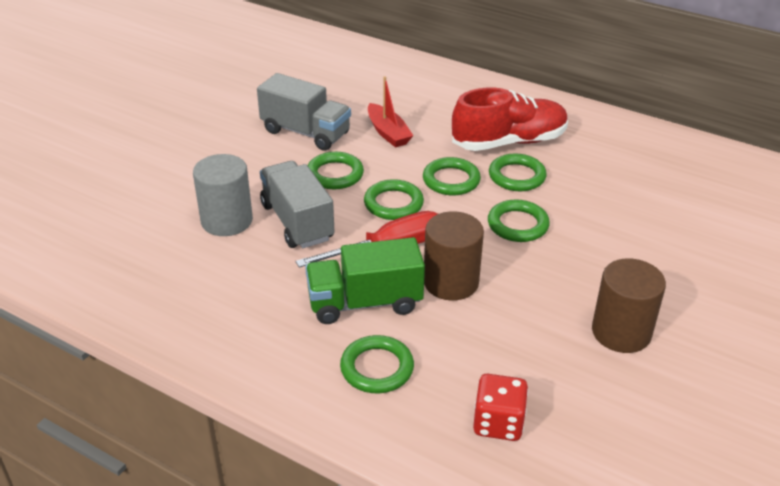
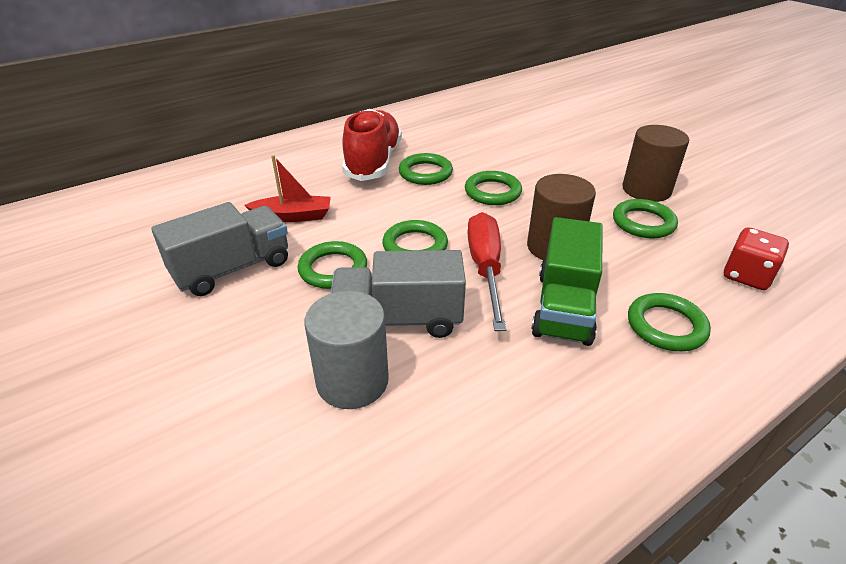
camera: 65 degrees left, 0 degrees up
green ring [423,157,481,195] -> green ring moved to [613,199,678,238]

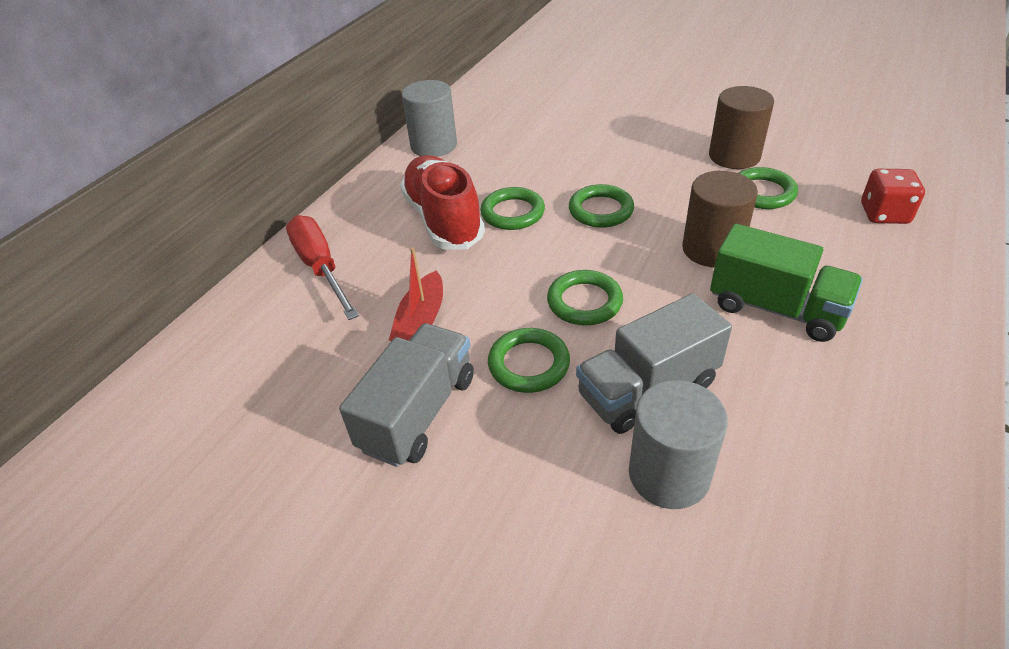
camera: 25 degrees left, 5 degrees up
red boat [244,155,331,222] -> red boat turned 135 degrees clockwise [389,247,443,341]
red screwdriver [467,212,506,331] -> red screwdriver moved to [286,215,359,320]
green truck [531,217,603,346] -> green truck turned 45 degrees counterclockwise [710,224,863,342]
green ring [628,293,711,352] -> none
none -> grey cylinder [401,80,457,157]

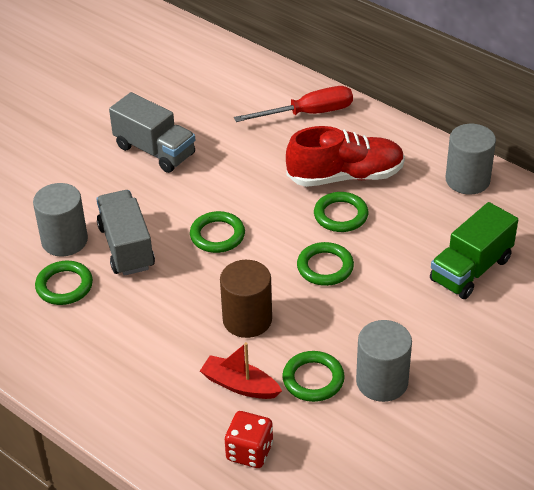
camera: 100 degrees right, 0 degrees up
red boat [389,247,443,341] -> red boat moved to [200,342,282,399]
green ring [488,328,570,393] -> green ring moved to [35,261,93,305]
brown cylinder [709,86,774,169] -> grey cylinder [356,320,412,402]
green truck [710,224,863,342] -> green truck moved to [430,202,518,299]

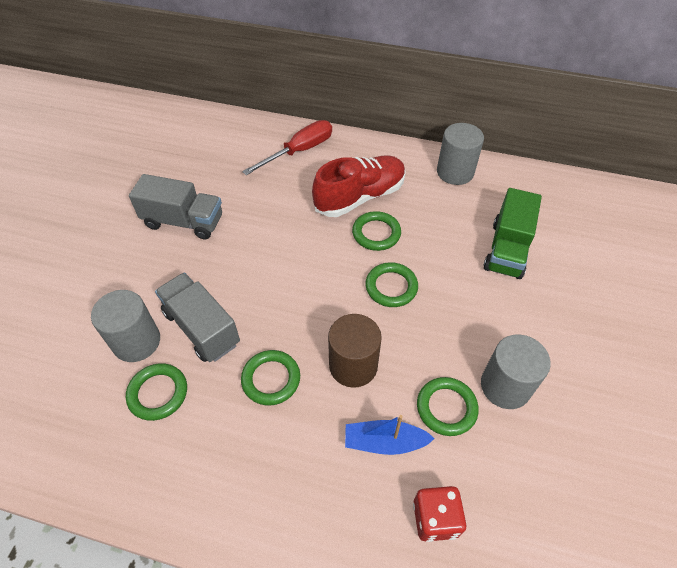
camera: 25 degrees left, 10 degrees up
green ring [190,211,245,253] -> green ring moved to [241,350,300,406]
red boat [200,342,282,399] -> blue boat [345,415,435,455]

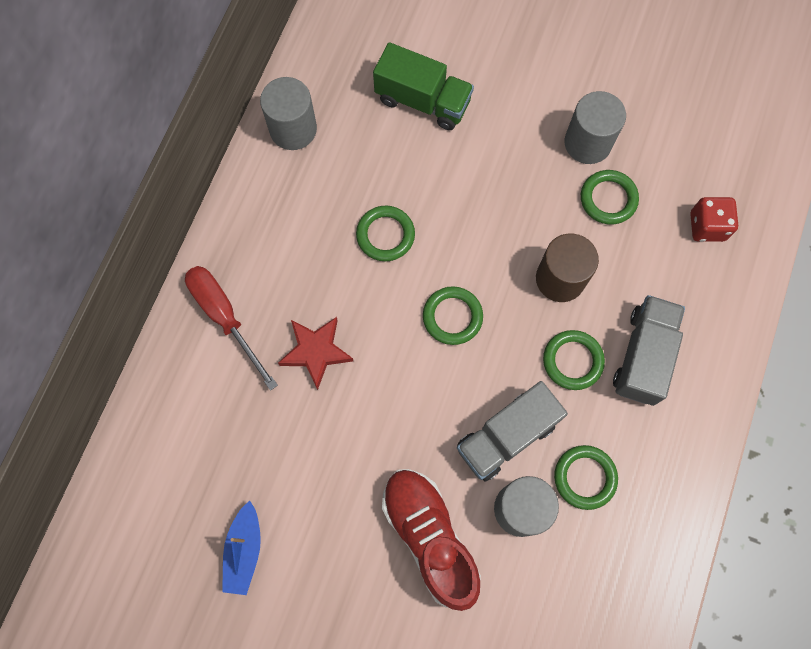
camera: 85 degrees left, 20 degrees up
grey truck [129,174,222,240] -> grey truck moved to [613,295,685,406]
red shoe [312,155,406,217] -> red shoe moved to [382,469,481,611]
blue boat [345,415,435,455] -> blue boat moved to [222,501,261,595]
green ring [365,262,418,307] -> green ring moved to [423,286,483,345]
none -> red star [278,317,353,390]

